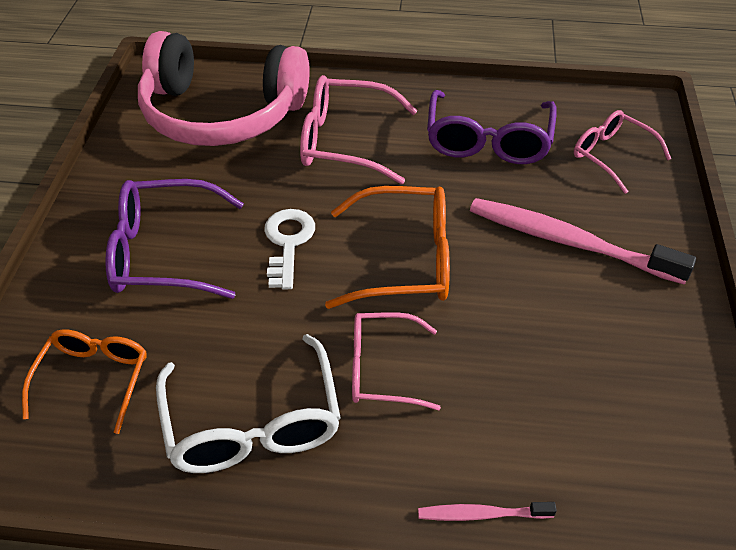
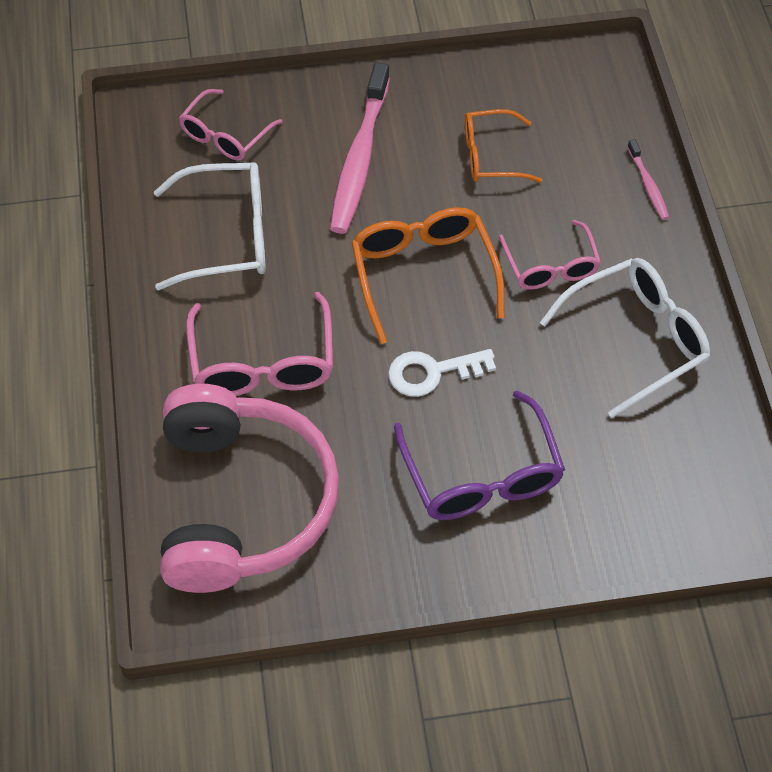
camera: 105 degrees left, 10 degrees up
orange glasses [22,329,147,434] -> orange glasses moved to [465,109,542,183]
purple glasses [427,90,557,164] -> white glasses [154,162,266,290]

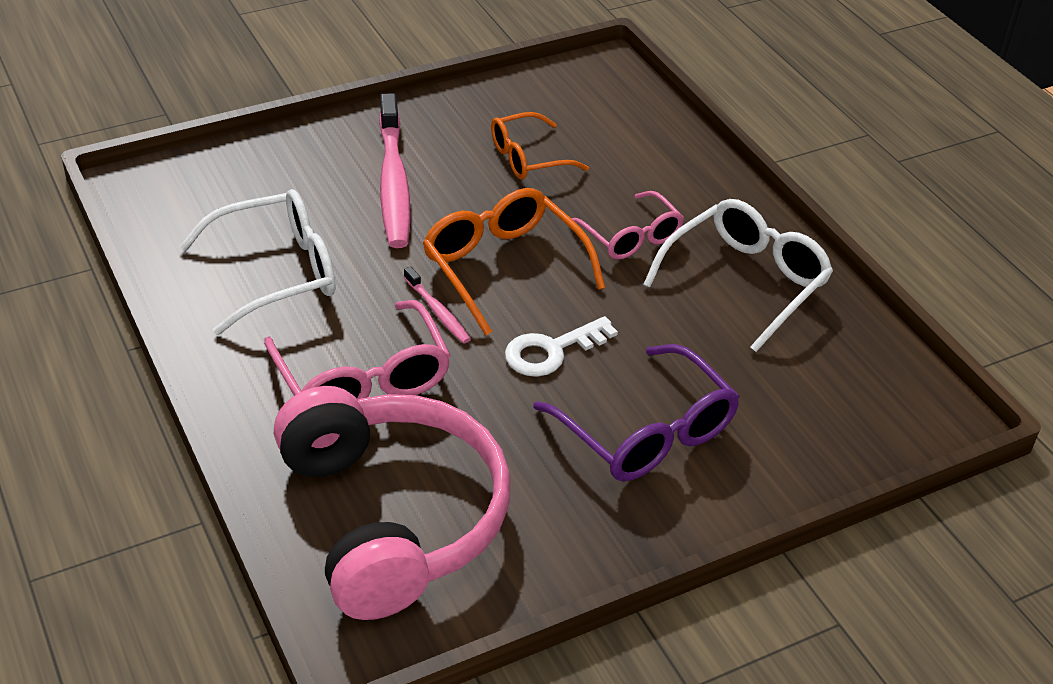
camera: 20 degrees left, 15 degrees down
pink glasses [179,89,282,161] -> none
pink toothbrush [627,139,669,220] -> pink toothbrush moved to [404,266,471,343]

